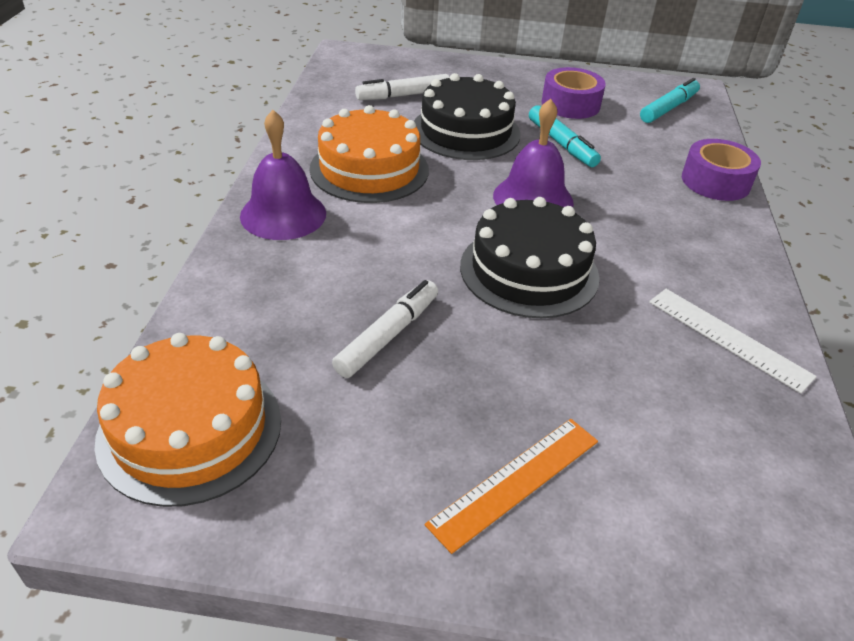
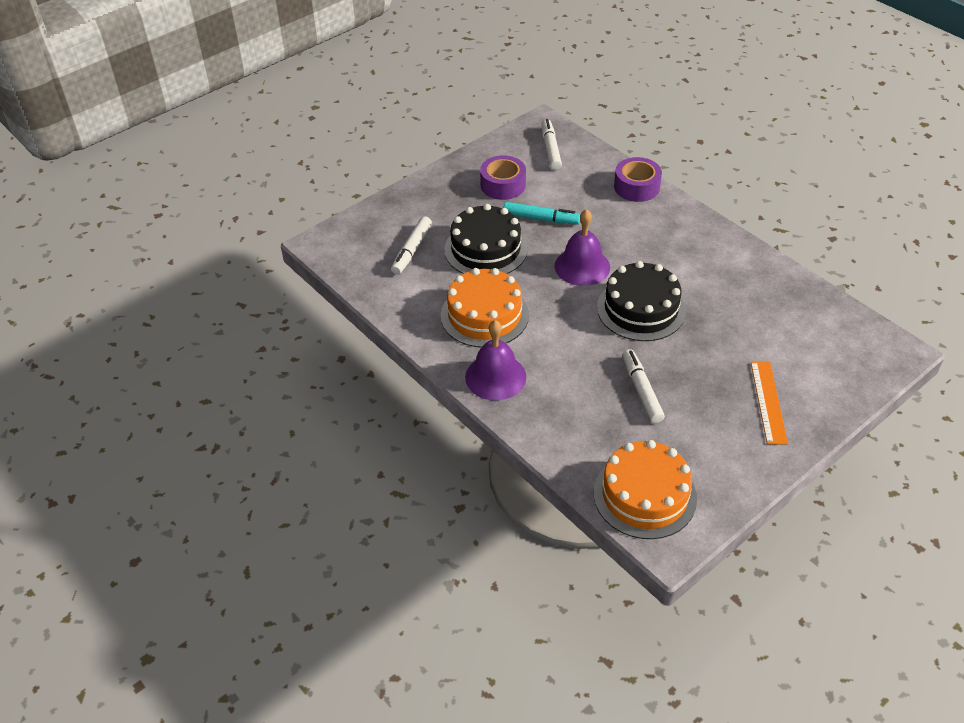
camera: 45 degrees left, 5 degrees up
turquoise marker [640,78,700,123] -> white marker [541,119,562,170]
white ruler [649,289,817,394] -> none

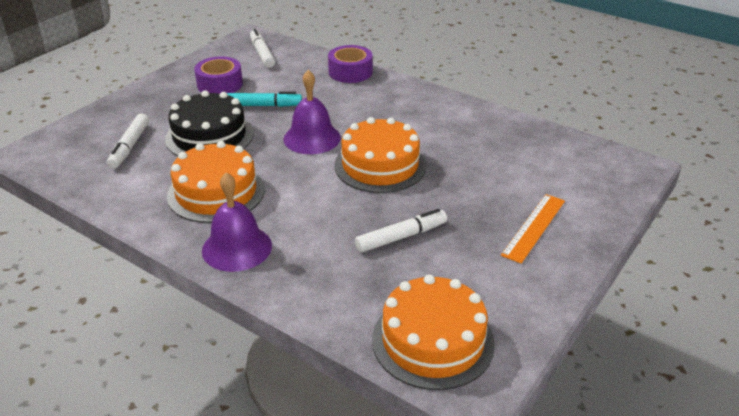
camera: 15 degrees left, 10 degrees down
black cake [597,261,686,341] -> orange cake [334,117,426,193]
white marker [623,349,665,423] -> white marker turned 90 degrees clockwise [355,209,447,253]
orange ruler [751,362,788,444] -> orange ruler turned 45 degrees clockwise [501,194,565,264]

